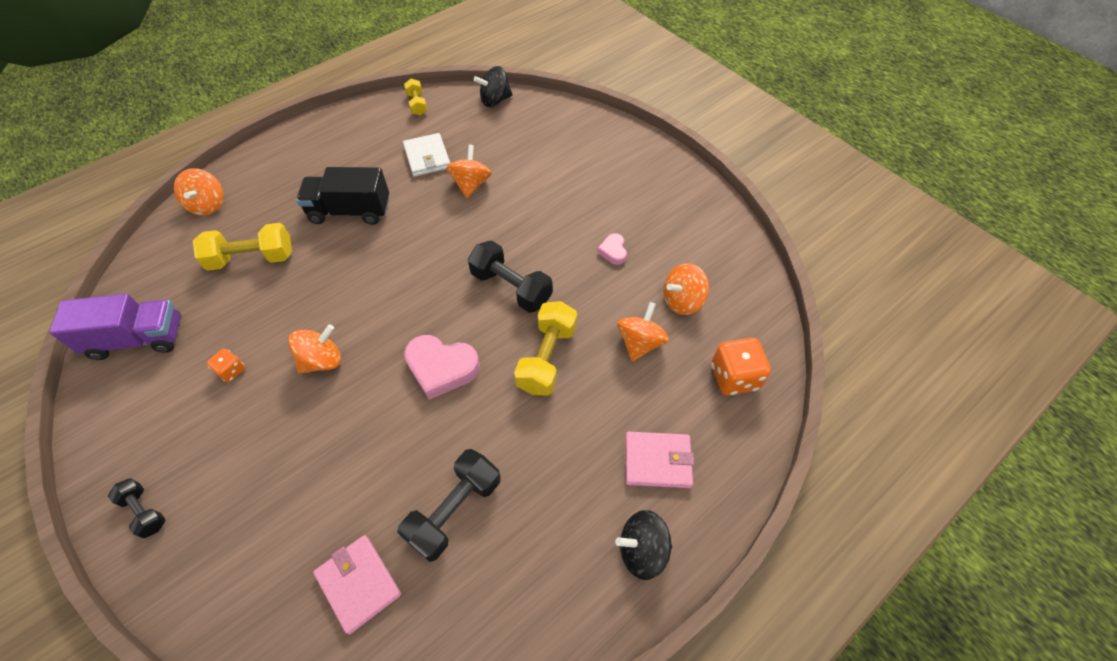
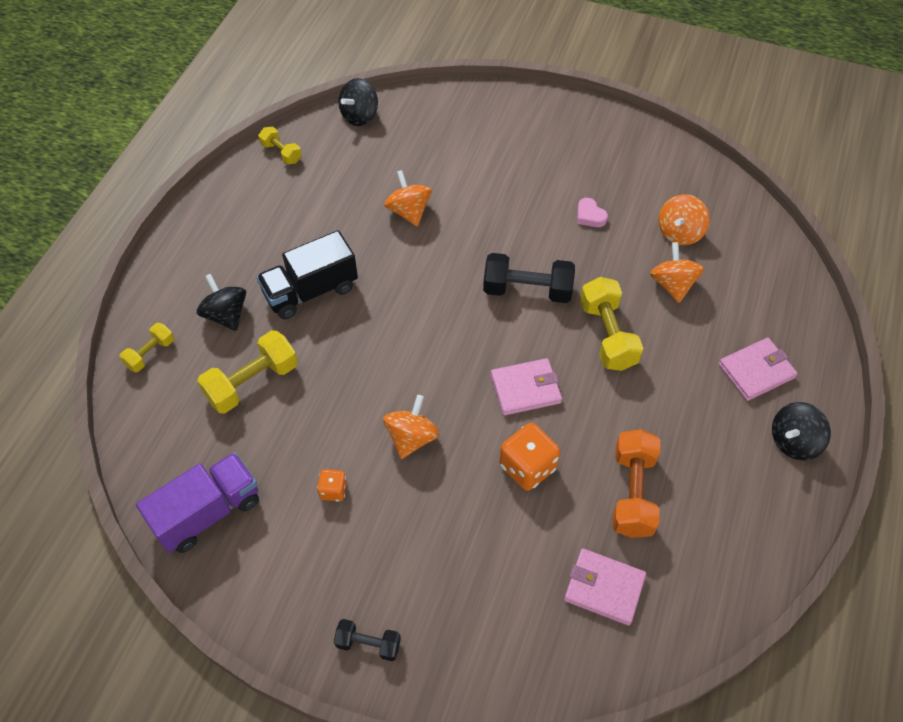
camera: 30 degrees left, 0 degrees up
orange spinning top [174,168,223,215] -> yellow dumbbell [119,323,174,372]
black dumbbell [397,449,501,562] -> orange dumbbell [612,429,660,538]
white wallet [403,133,450,177] -> none
pink heart [404,335,480,400] -> pink wallet [491,358,562,416]
orange dice [711,338,771,396] -> orange dice moved to [499,423,560,491]
none -> black spinning top [197,274,246,331]

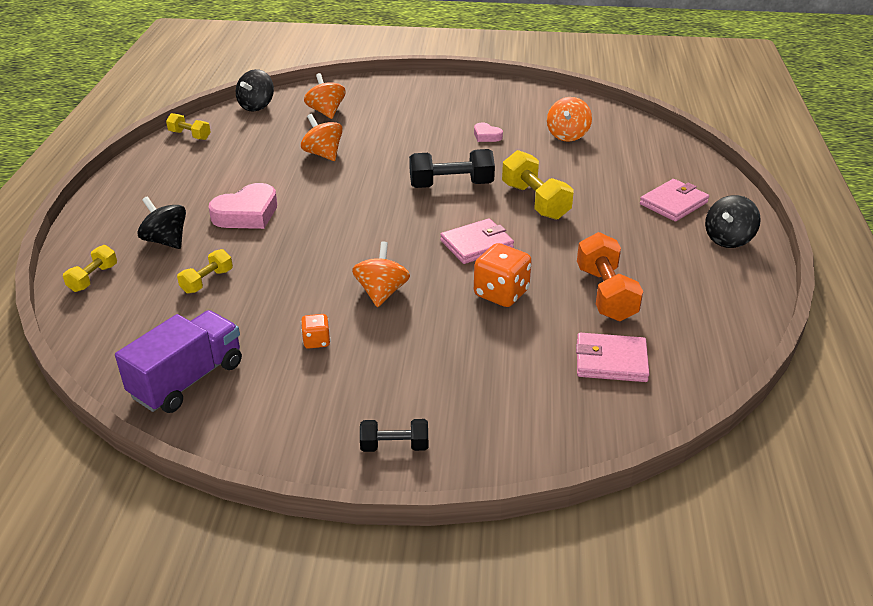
camera: 15 degrees left, 20 degrees down
yellow dumbbell [197,330,298,414] -> yellow dumbbell [177,249,233,294], size x0.57
black truck [257,230,358,319] -> pink heart [209,183,277,229]
orange spinning top [650,242,704,303] -> orange spinning top moved to [304,73,346,119]

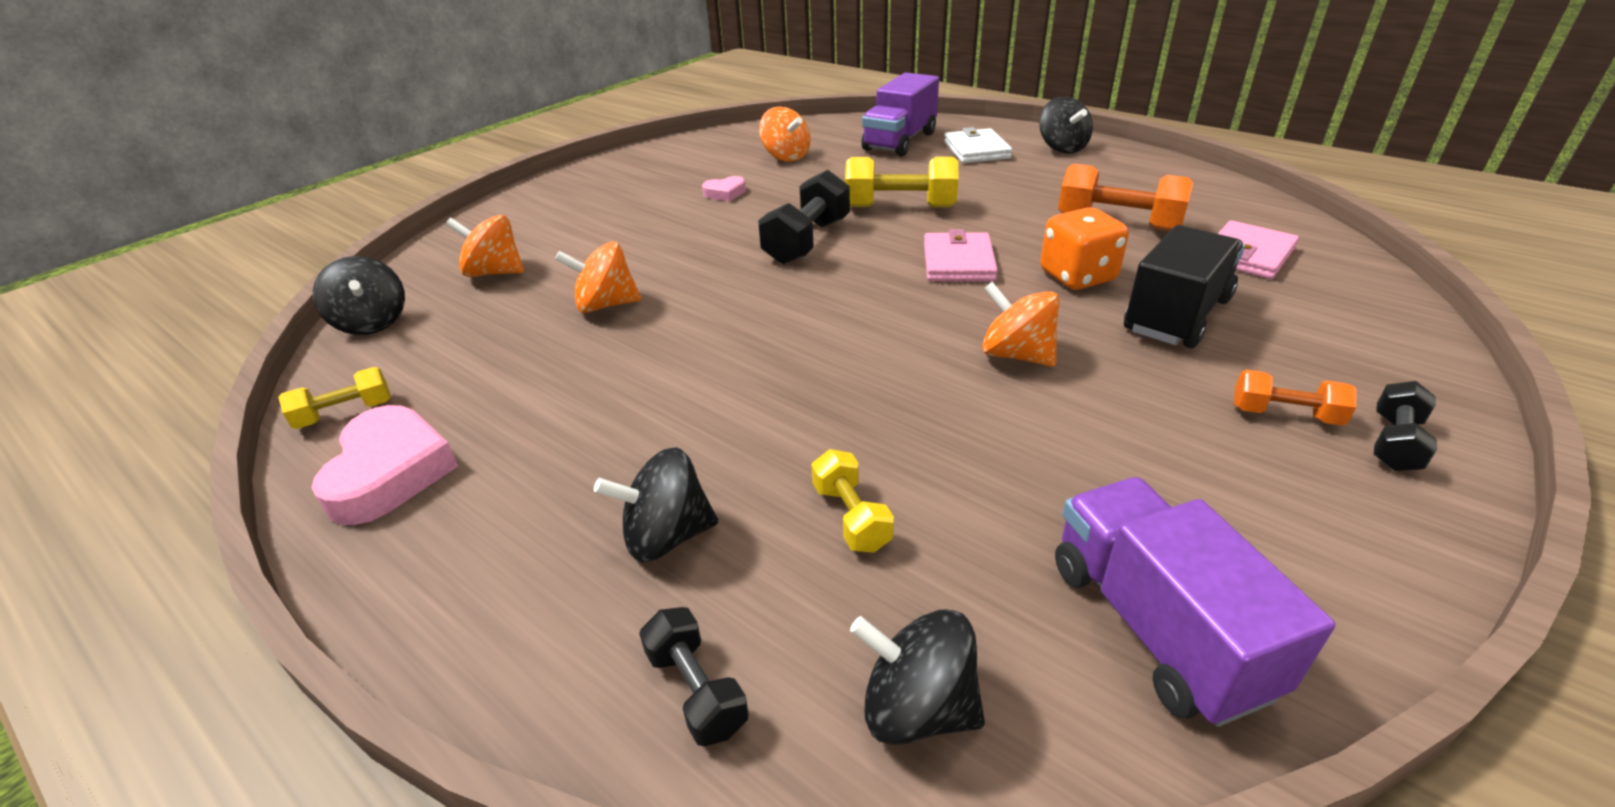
camera: 55 degrees left, 0 degrees up
yellow dumbbell [63,245,117,292] -> black dumbbell [639,607,749,746]
pink heart [209,183,277,229] -> pink heart moved to [311,405,458,525]
orange dice [301,314,330,349] -> none
pink wallet [640,179,709,222] -> white wallet [944,127,1012,163]
none -> black spinning top [850,609,985,745]
none -> purple truck [861,72,939,156]
none -> black truck [1124,225,1245,348]
none -> orange dumbbell [1234,370,1357,426]

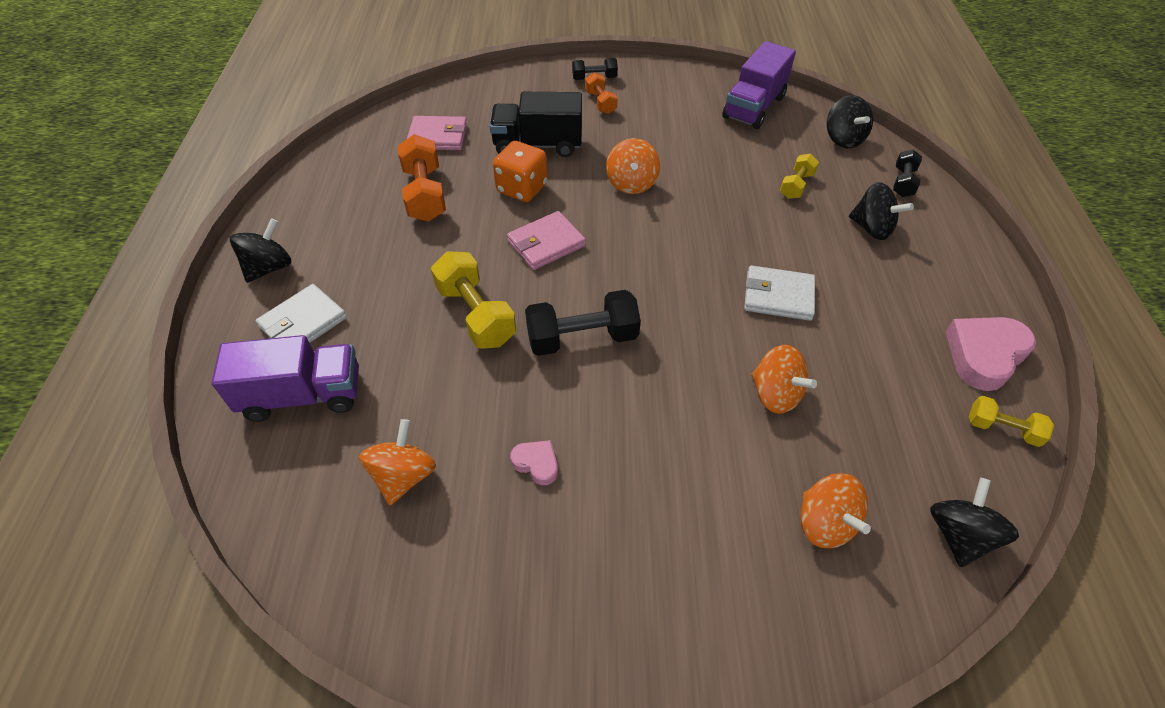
camera: 130 degrees left, 15 degrees up
none -> white wallet [744,265,815,321]

